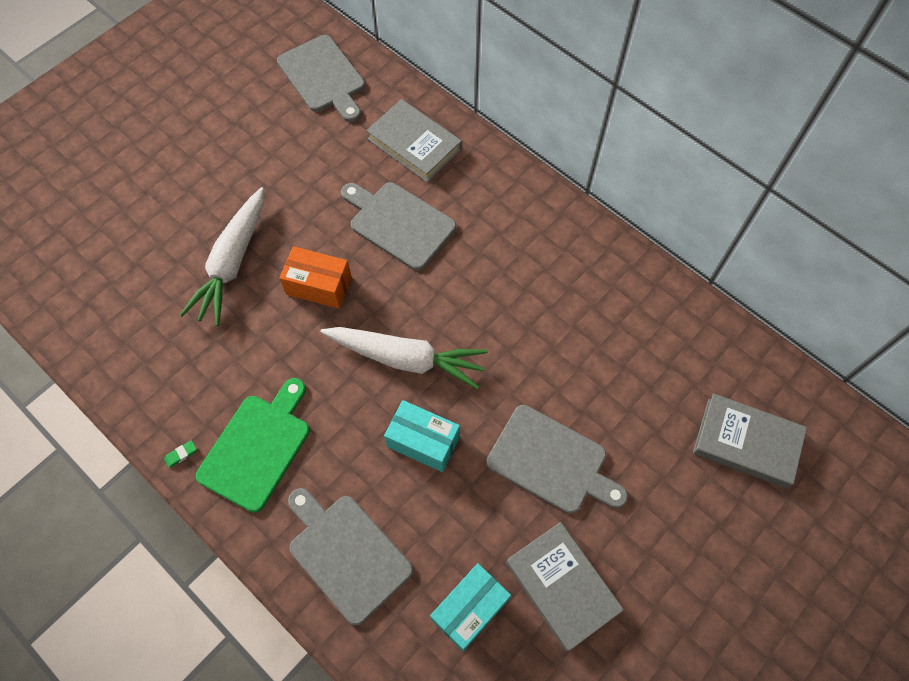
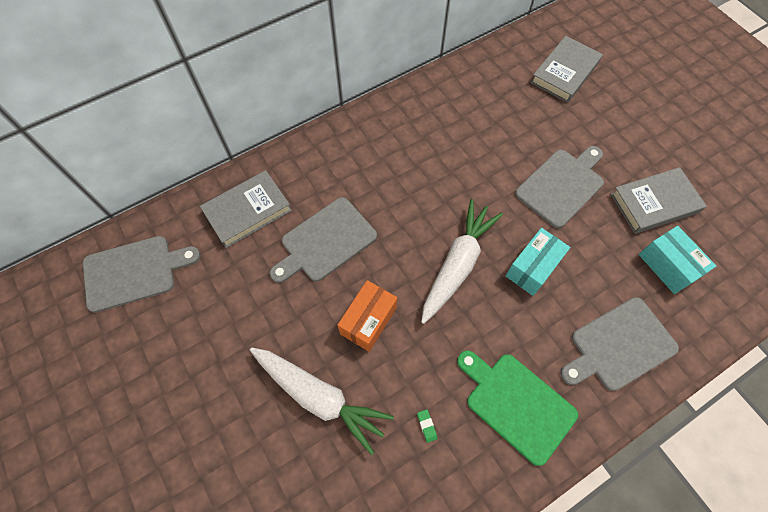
camera: 75 degrees left, 0 degrees up
green eraser [164,440,197,468] -> green eraser moved to [417,409,437,443]

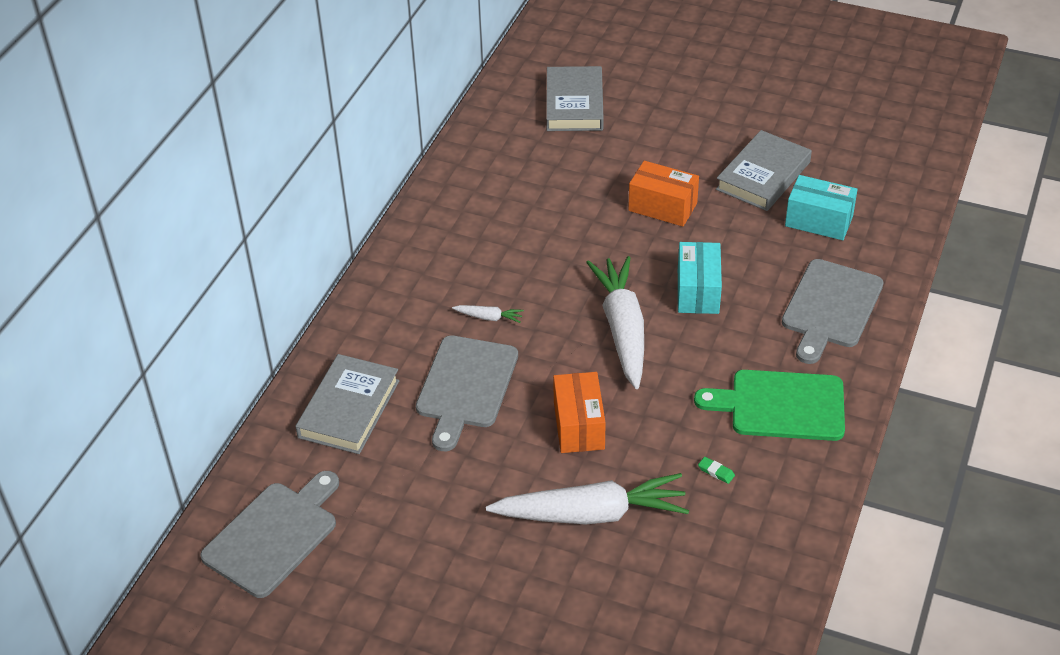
camera: 35 degrees left, 20 degrees down
grey cutting board [515,146,604,228] -> orange box [628,161,699,226]
none -> white carrot [452,305,524,323]

